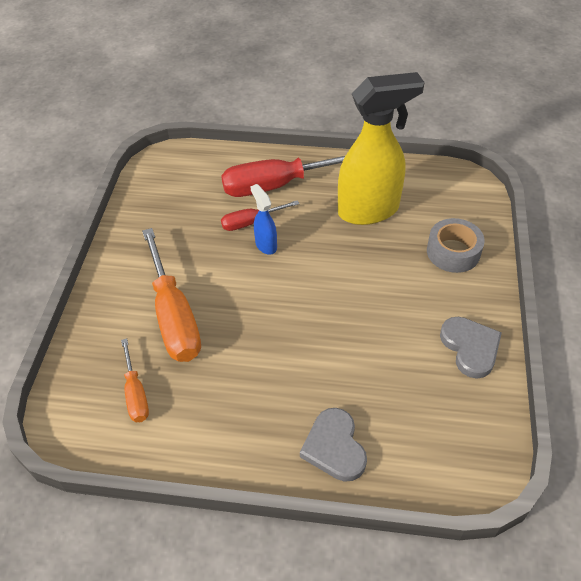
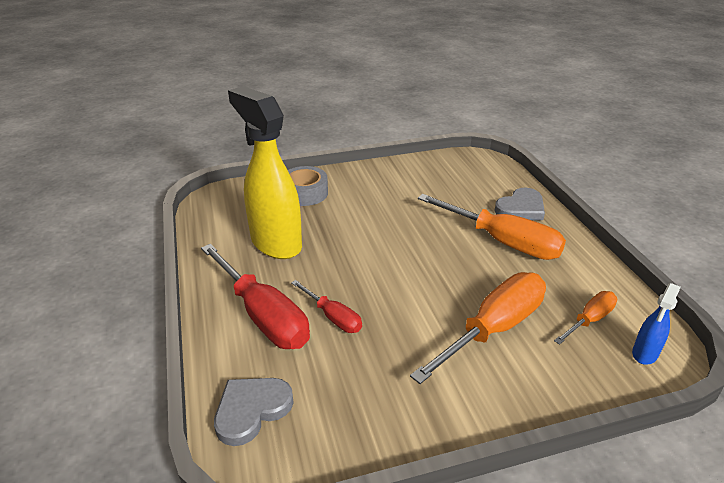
camera: 115 degrees left, 15 degrees down
blue spray bottle [250,184,277,255] -> blue spray bottle moved to [632,283,681,365]
grey heart [440,317,502,378] -> grey heart moved to [214,378,294,446]
none -> orange screwdriver [418,194,566,260]

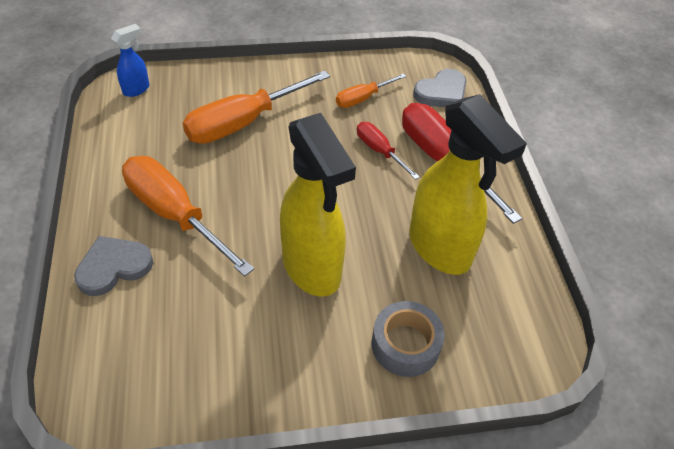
camera: 175 degrees left, 15 degrees up
orange screwdriver [554,291,617,345] -> orange screwdriver moved to [336,73,407,108]
none -> yellow spray bottle [280,113,356,297]

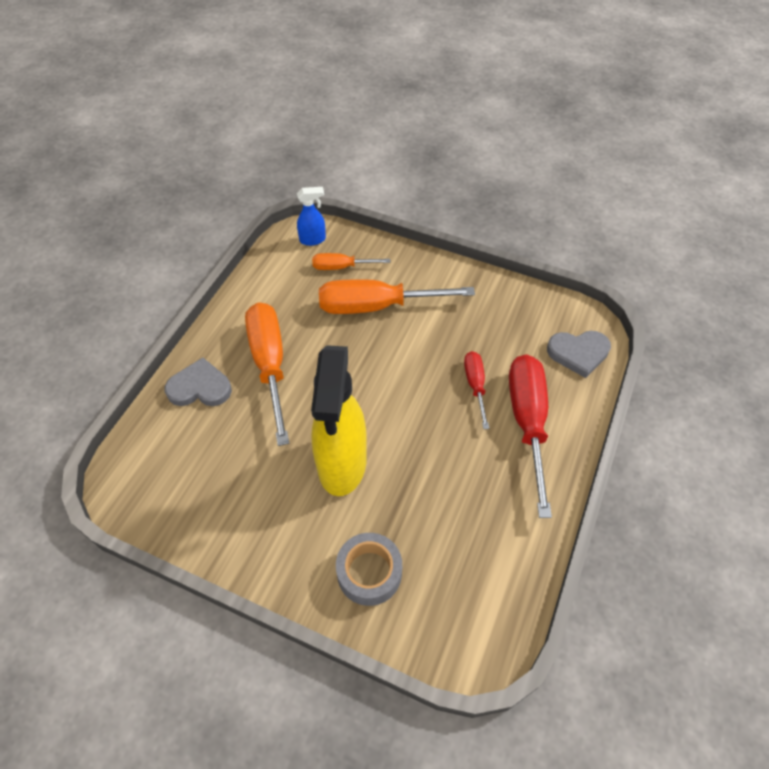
camera: 35 degrees right, 5 degrees up
orange screwdriver [336,73,407,108] -> orange screwdriver moved to [312,253,390,270]
yellow spray bottle [409,94,527,275] -> none

